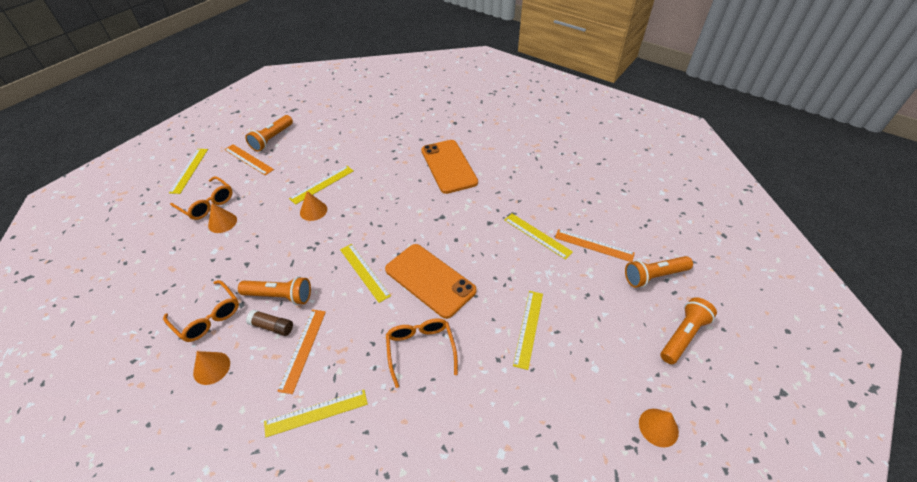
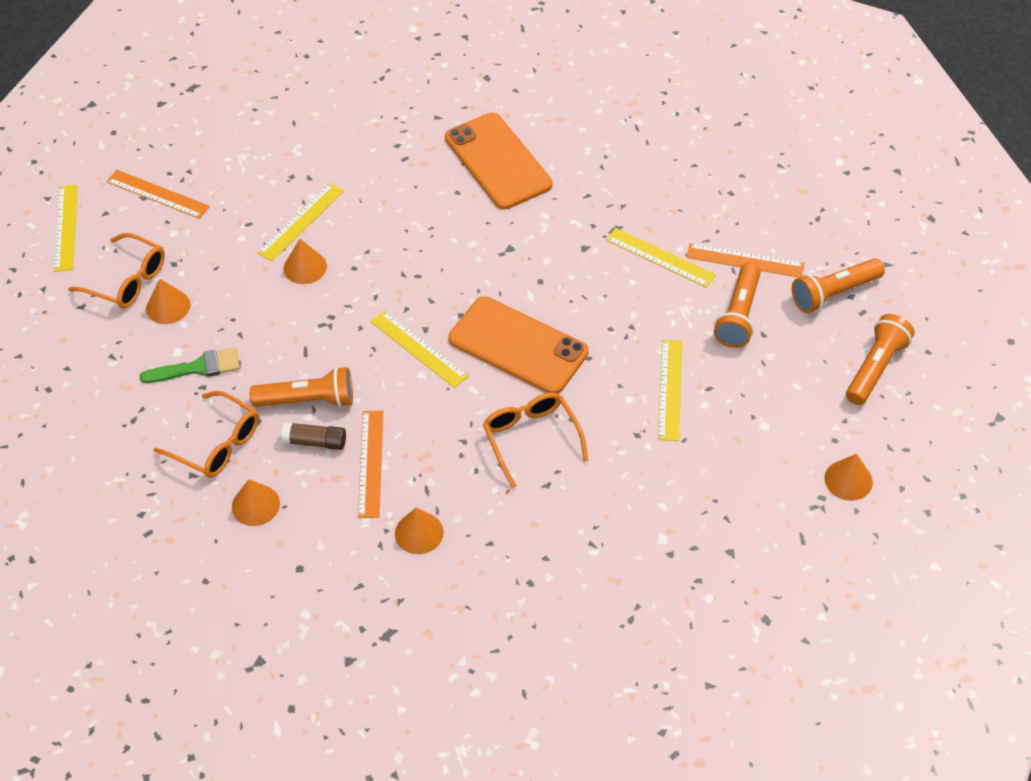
camera: 10 degrees left, 5 degrees up
orange flashlight [245,115,293,152] -> orange flashlight moved to [714,263,761,348]
yellow ruler [264,390,368,437] -> orange cone [395,507,444,554]
none -> green brush [139,347,240,383]

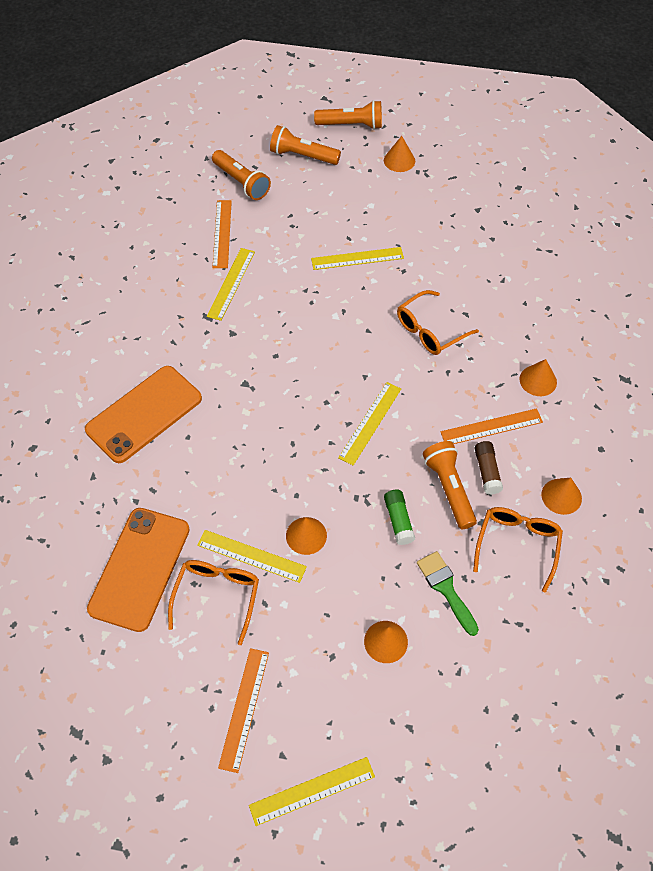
camera: 105 degrees left, 5 degrees up
orange glasses [68,233,165,309] -> orange glasses moved to [168,560,259,645]
orange phone [449,296,589,394] -> orange phone moved to [87,508,190,632]
orange flashlight [714,263,761,348] -> orange flashlight moved to [314,100,382,129]
none -> green glue stick [384,490,415,545]

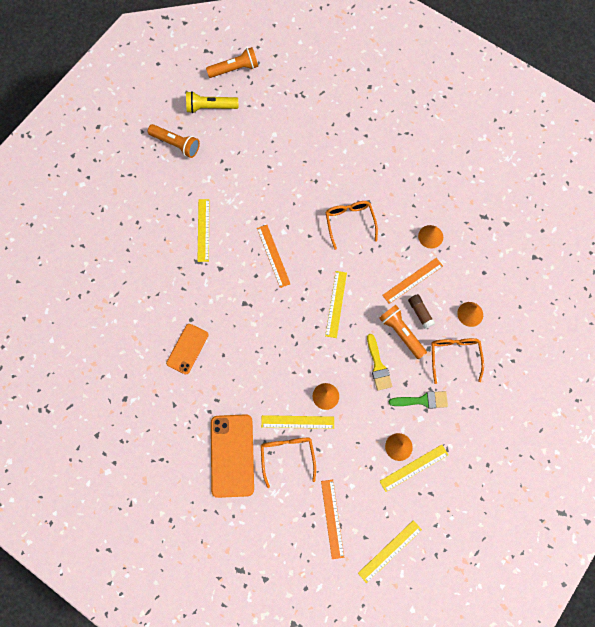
camera: 20 degrees left, 15 degrees up
orange phone [85,366,202,463] -> orange phone [166,324,209,374], size x0.62
orange ruler [213,200,232,268] -> orange ruler moved to [257,225,290,288]
orange flashlight [270,125,341,165] -> yellow flashlight [186,91,238,113]
yellow ruler [311,247,404,270] -> yellow ruler moved to [379,445,448,492]
orange cone [384,136,415,172] -> none
green glue stick [384,490,415,545] -> yellow brush [367,334,392,390]
orange glasses [397,290,479,355] -> orange glasses turned 135 degrees clockwise [325,201,378,250]
green brush [417,551,479,636] -> green brush turned 135 degrees clockwise [389,391,448,409]

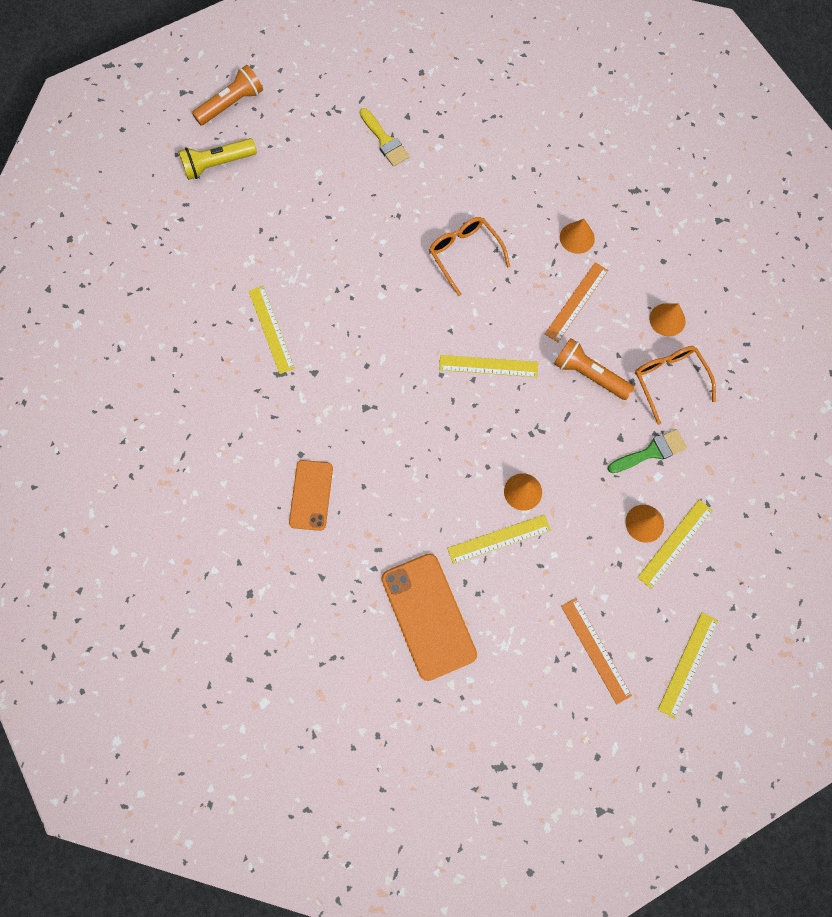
camera: 20 degrees left, 0 degrees up
orange flashlight [148,124,200,158] -> none
orange ruler [257,225,290,288] -> none
orange glasses [261,438,316,488] -> none
yellow ruler [325,271,347,338] -> yellow ruler turned 75 degrees counterclockwise [439,355,538,377]
yellow brush [367,334,392,390] -> yellow brush moved to [360,108,410,166]
brown glue stick [408,294,435,329] -> none

